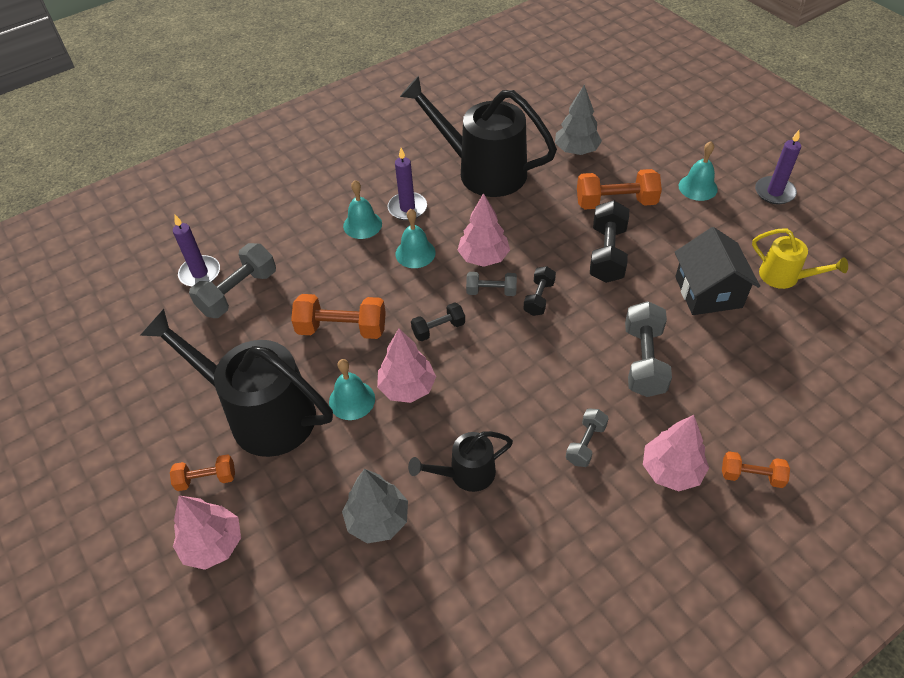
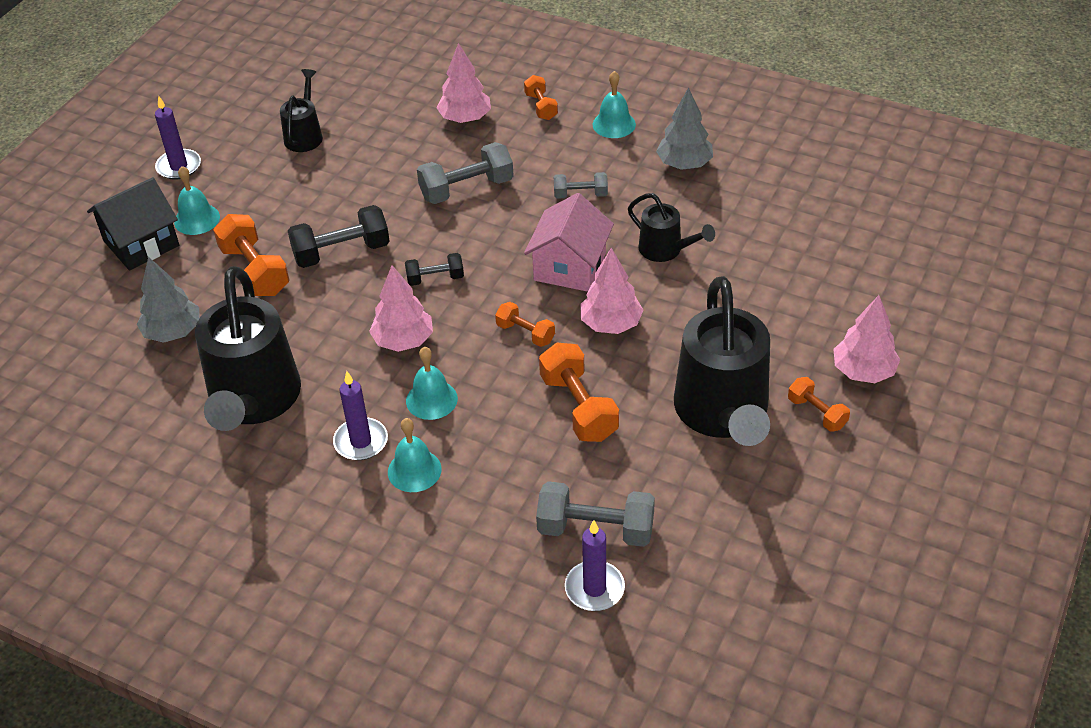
camera: 120 degrees left, 5 degrees down
turquoise bell [329,359,375,420] -> turquoise bell moved to [593,71,636,138]
grey tree [342,469,408,543] -> grey tree moved to [656,87,713,170]
black dumbbell [411,302,465,341] -> orange dumbbell [495,302,555,347]
grey dumbbell [466,272,517,296] -> none
pink tree [643,415,709,491] -> pink tree moved to [436,43,491,123]
black house [675,227,760,315] -> black house moved to [87,177,179,271]
yellow watering can [752,228,848,289] -> black watering can [280,69,323,152]
none -> pink house [524,193,614,292]

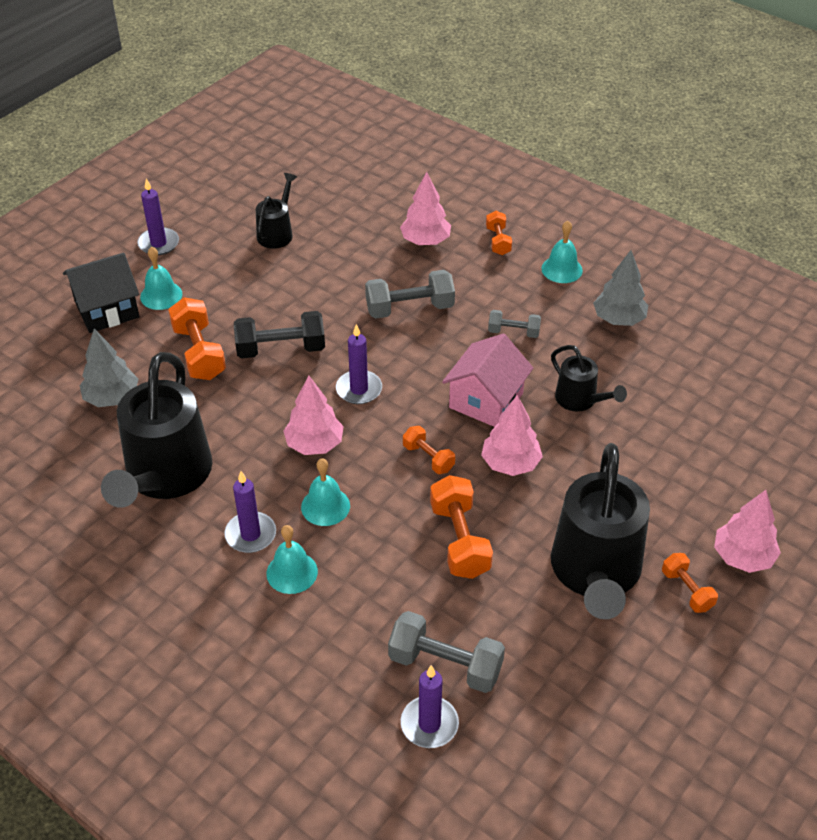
camera: 10 degrees right, 0 degrees up
black dumbbell [405,253,464,286] -> purple candle [336,324,382,404]

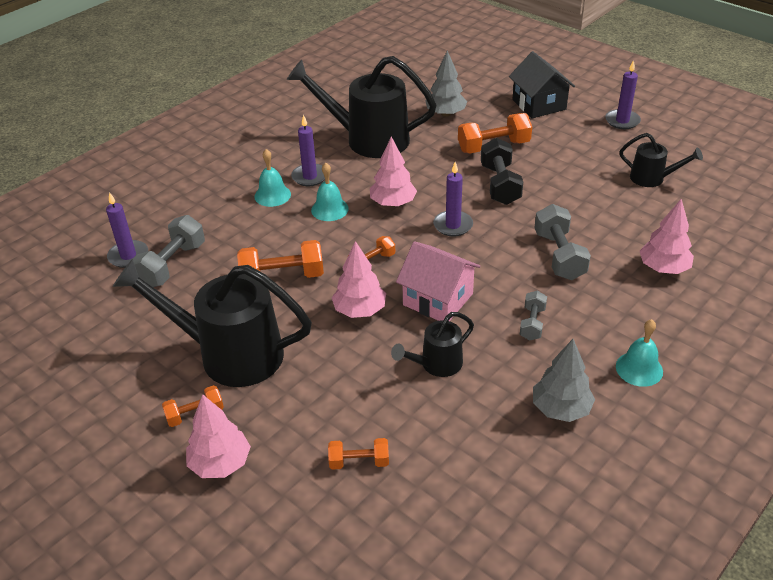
camera: 95 degrees right, 5 degrees down
turquoise bell [140,247,182,310] -> none
orange dumbbell [486,211,512,255] -> orange dumbbell moved to [328,438,389,470]

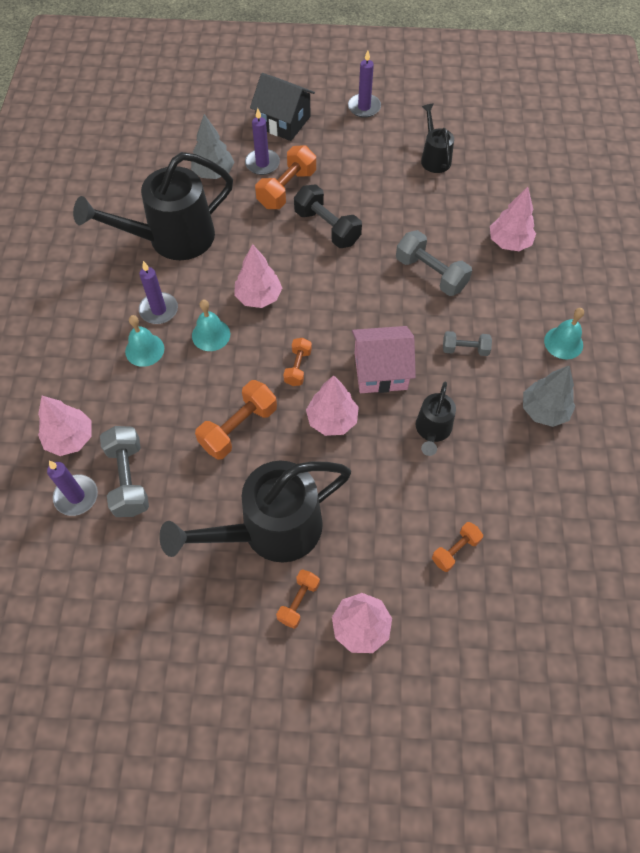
camera: 40 degrees left, 20 degrees up
purple candle [433,162,473,237] -> purple candle moved to [245,108,280,175]
grey dumbbell [520,291,547,341] -> grey dumbbell turned 60 degrees counterclockwise [443,331,492,356]
black watering can [620,133,703,187] -> black watering can turned 90 degrees counterclockwise [421,103,454,173]
none -> pink tree [38,396,92,456]

